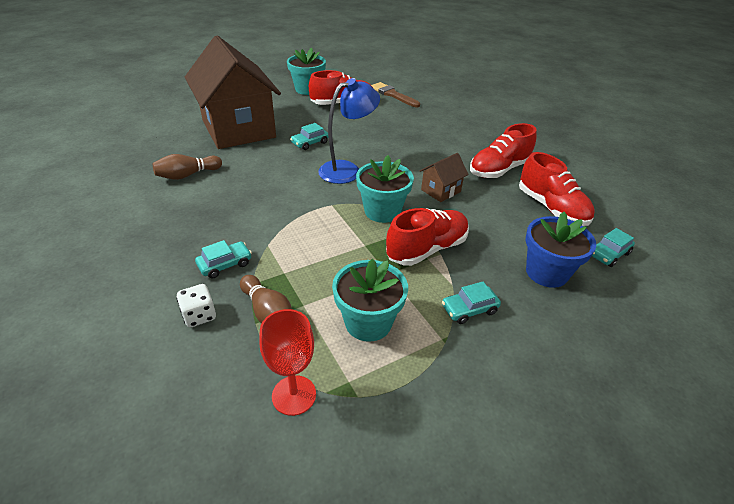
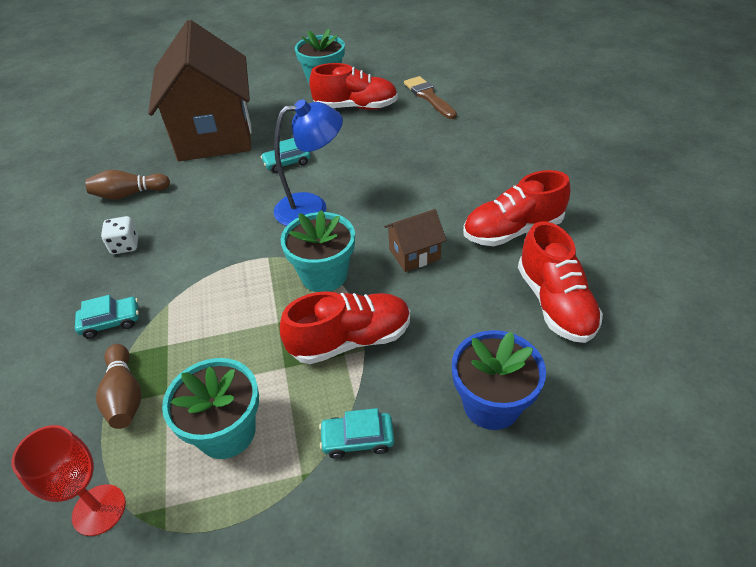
camera: 20 degrees right, 5 degrees up
white dice [176,284,216,327] -> white dice moved to [101,216,138,254]
turquoise car [592,228,635,267] -> none

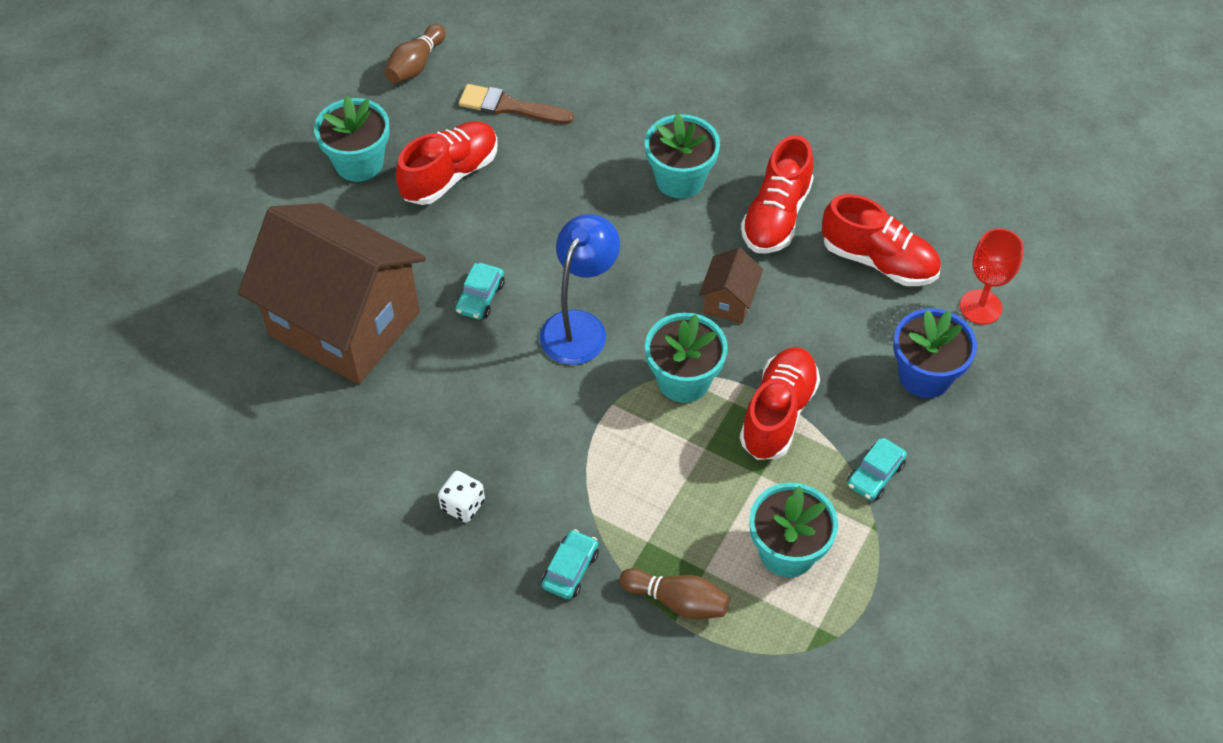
camera: 50 degrees left, 10 degrees up
red goblet [11,425,126,536] -> red goblet moved to [960,228,1024,325]
brown bowling pin [85,170,170,200] -> brown bowling pin moved to [385,24,446,83]
none -> turquoise flower pot [645,113,720,199]

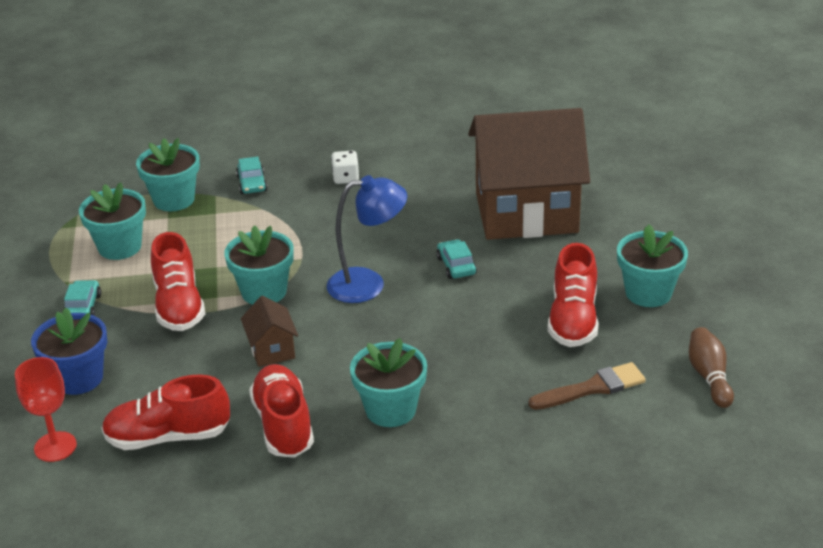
camera: 145 degrees right, 20 degrees down
blue lamp [540,214,620,365] -> blue lamp turned 90 degrees counterclockwise [327,175,407,303]
brown bowling pin [619,568,730,619] -> turquoise flower pot [136,138,200,211]

